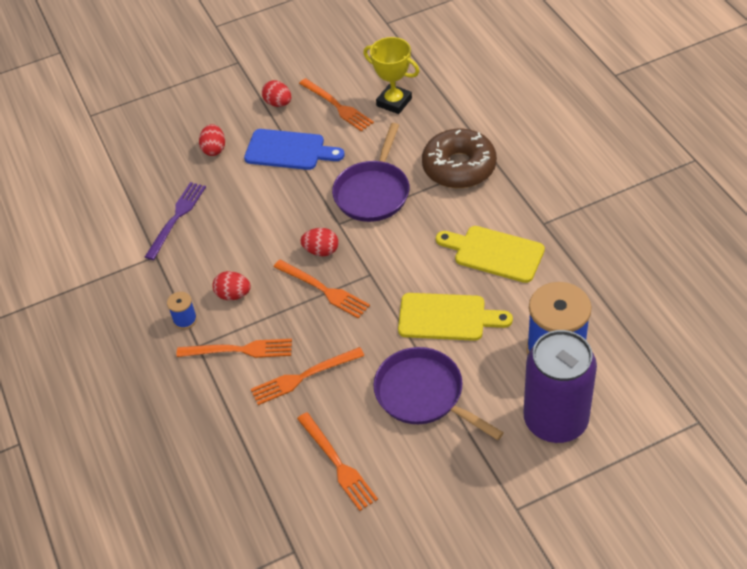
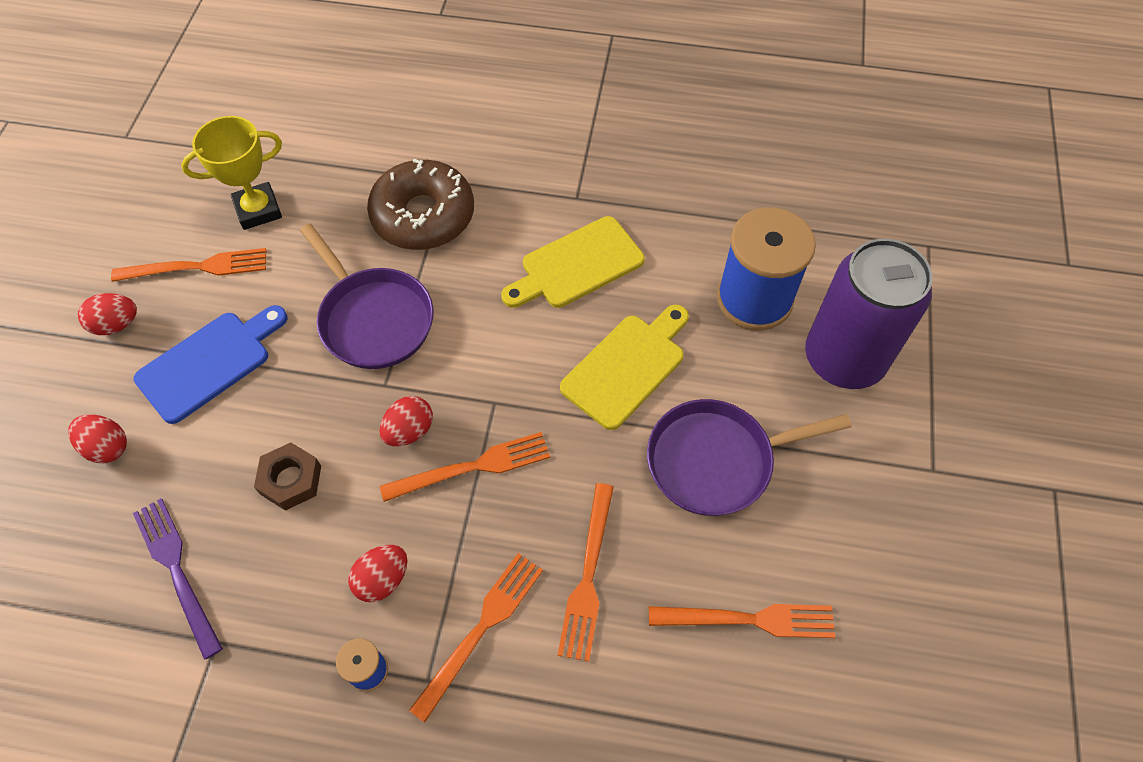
camera: 60 degrees left, 10 degrees up
none -> brown nut [254,443,321,511]

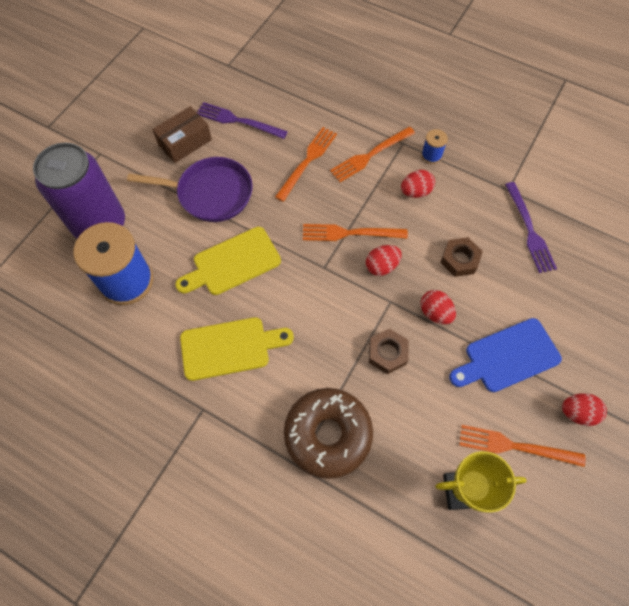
camera: 160 degrees left, 5 degrees up
red egg [68,414,127,463] -> red egg moved to [421,290,456,324]
purple pan [300,224,434,369] -> brown nut [369,329,409,374]
orange fork [649,604,835,638] -> purple fork [197,102,288,139]
none -> brown box [152,106,212,163]

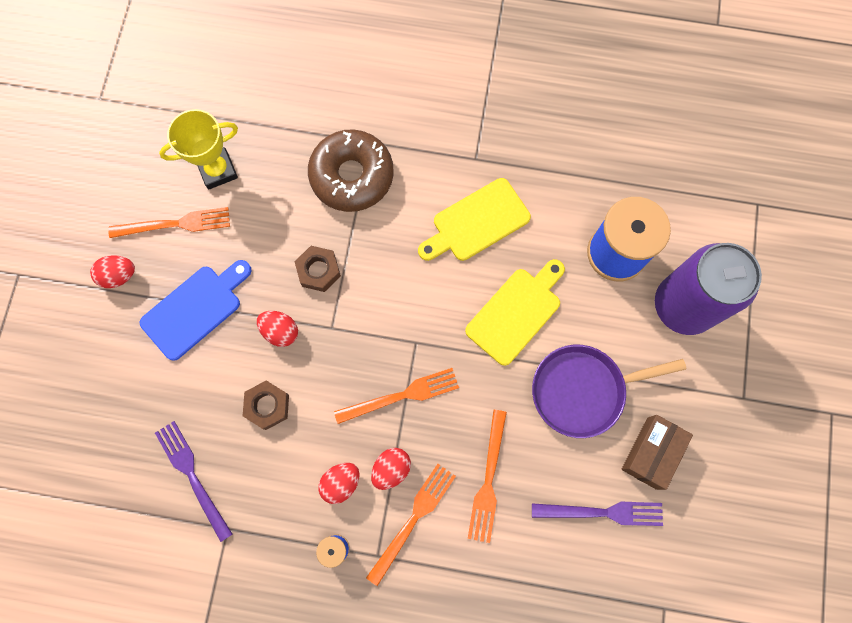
camera: 160 degrees right, 10 degrees up
red egg [366,245,402,276] -> red egg moved to [371,448,411,490]

